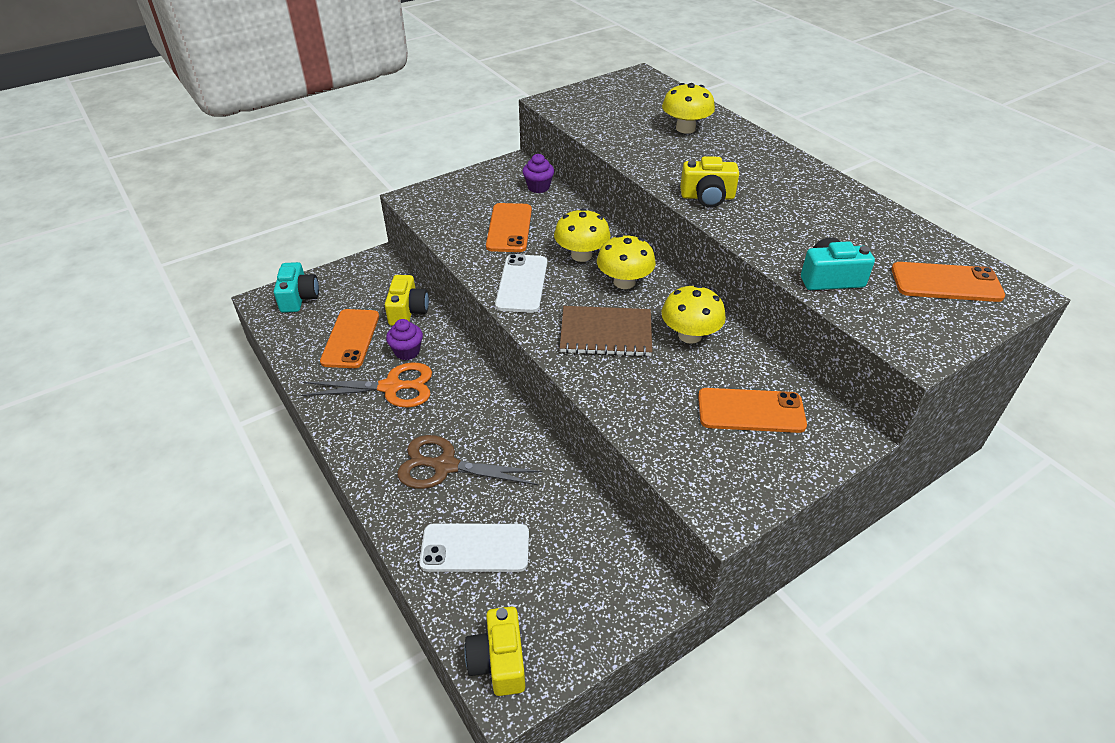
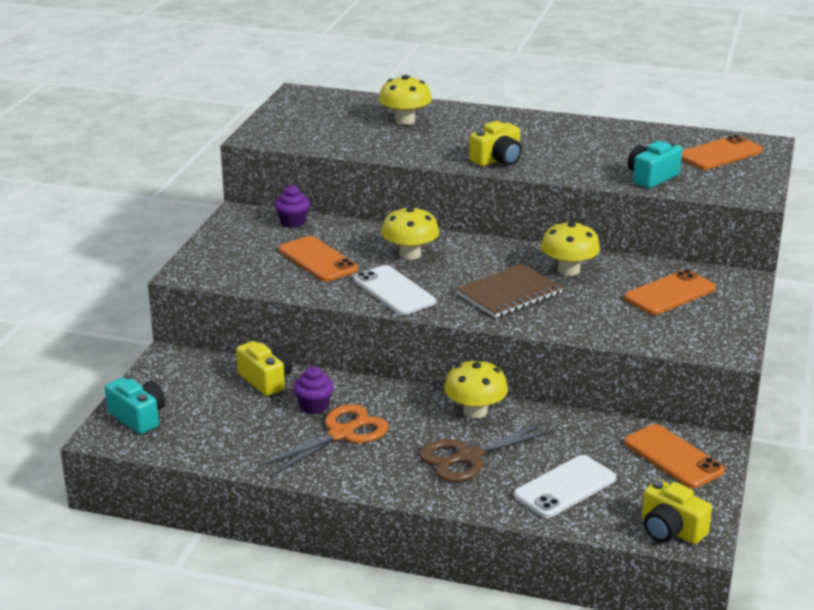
camera: 40 degrees left, 15 degrees down
orange phone [320,309,379,368] -> orange phone moved to [624,424,725,488]
yellow mushroom [597,234,656,289] -> yellow mushroom moved to [444,359,508,419]

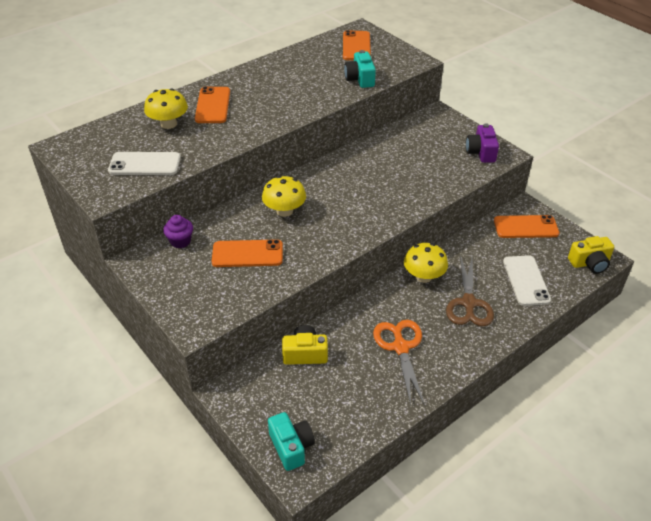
camera: 55 degrees left, 15 degrees up
turquoise camera [105,377,165,434] -> turquoise camera turned 75 degrees clockwise [268,412,315,471]
purple cupcake [293,366,334,414] -> none
white phone [353,265,436,315] -> white phone moved to [108,152,181,175]
brown notebook [456,264,563,318] -> none
yellow camera [469,121,522,166] -> none
yellow mushroom [541,221,600,276] -> none
orange phone [624,269,716,315] -> orange phone moved to [195,86,230,123]
none -> purple camera [466,123,499,163]

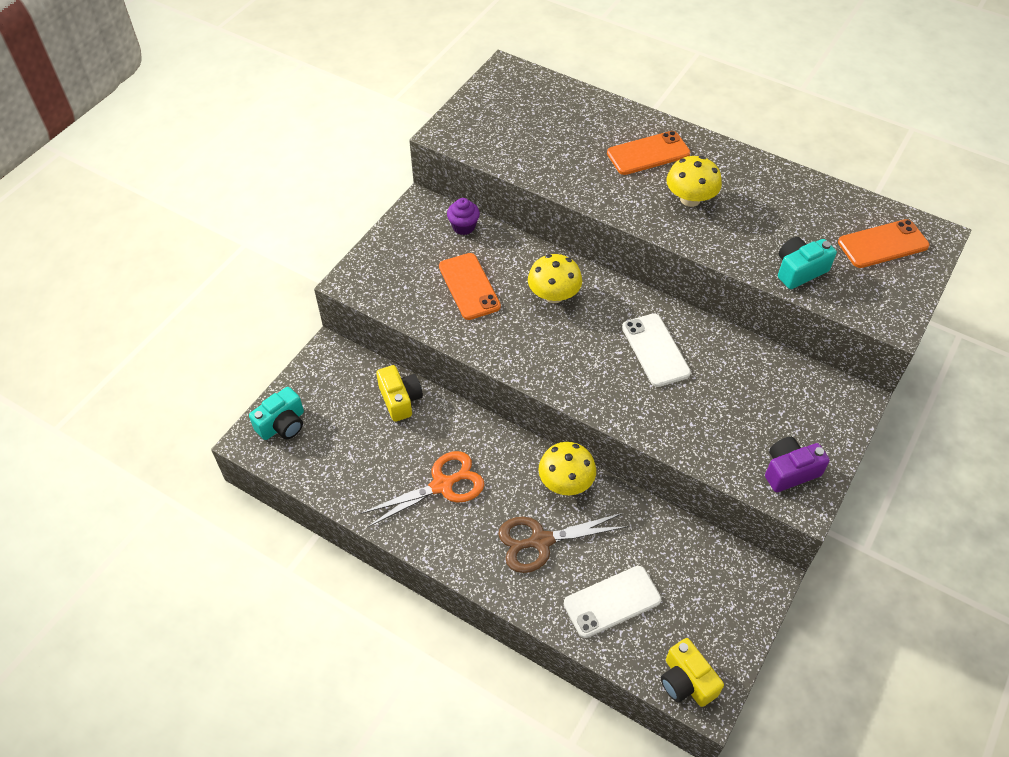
camera: 70 degrees right, 10 degrees up
white phone [108,152,181,175] -> white phone moved to [622,314,691,387]
yellow mushroom [144,88,188,129] -> yellow mushroom moved to [666,156,722,207]
orange phone [494,215,559,238] -> none

